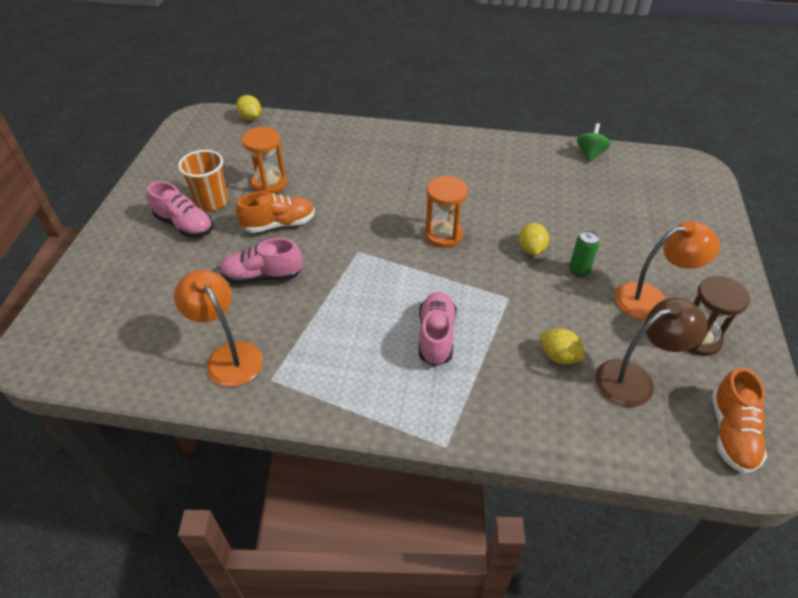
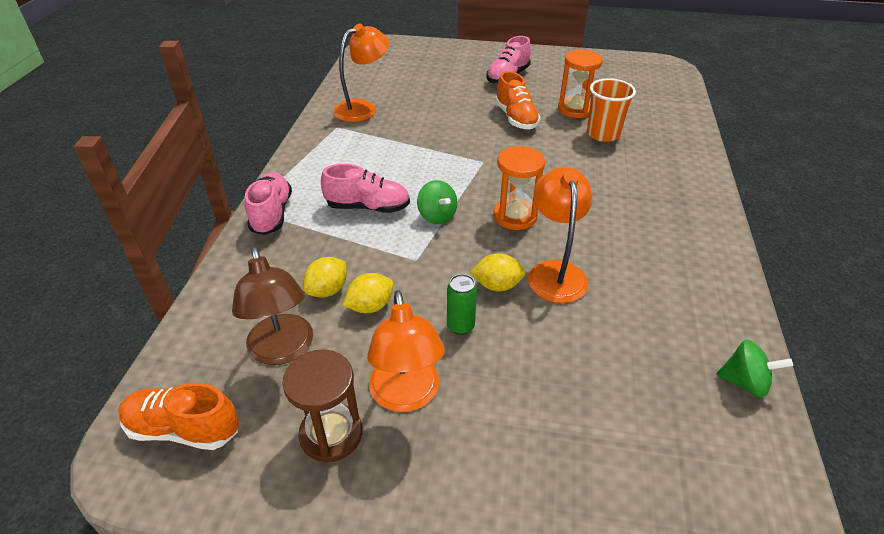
camera: 90 degrees right, 5 degrees down
orange cup [178,150,228,211] -> orange cup moved to [587,78,636,142]
pink shoe [220,238,303,284] -> pink shoe moved to [245,172,292,235]
yellow lemon [236,95,261,121] -> yellow lemon moved to [343,273,394,313]
none -> green spinning top [417,180,457,224]
none -> orange lamp [528,167,593,303]

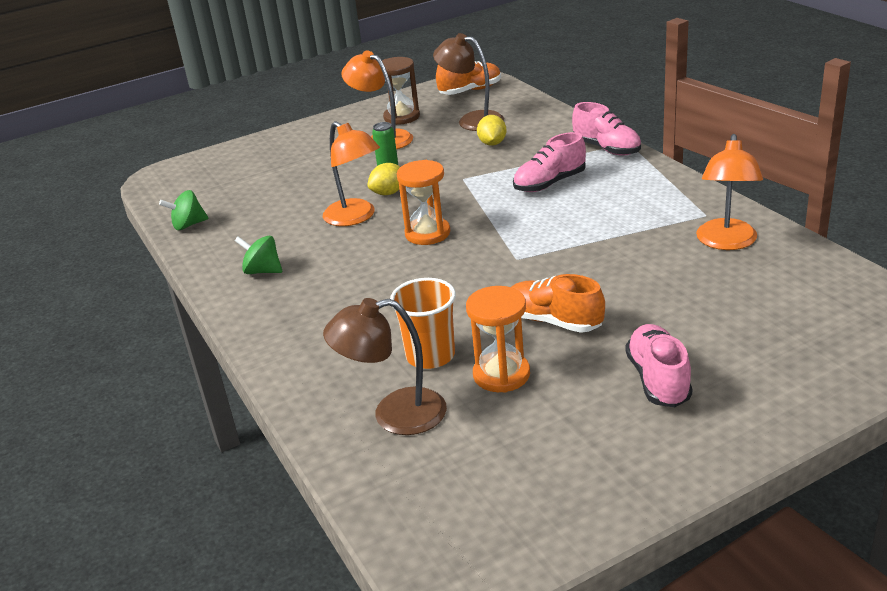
camera: 145 degrees right, 10 degrees down
yellow lemon [343,273,394,313] -> none
green spinning top [417,180,457,224] -> green spinning top moved to [235,236,282,274]
none -> brown lamp [323,298,447,435]

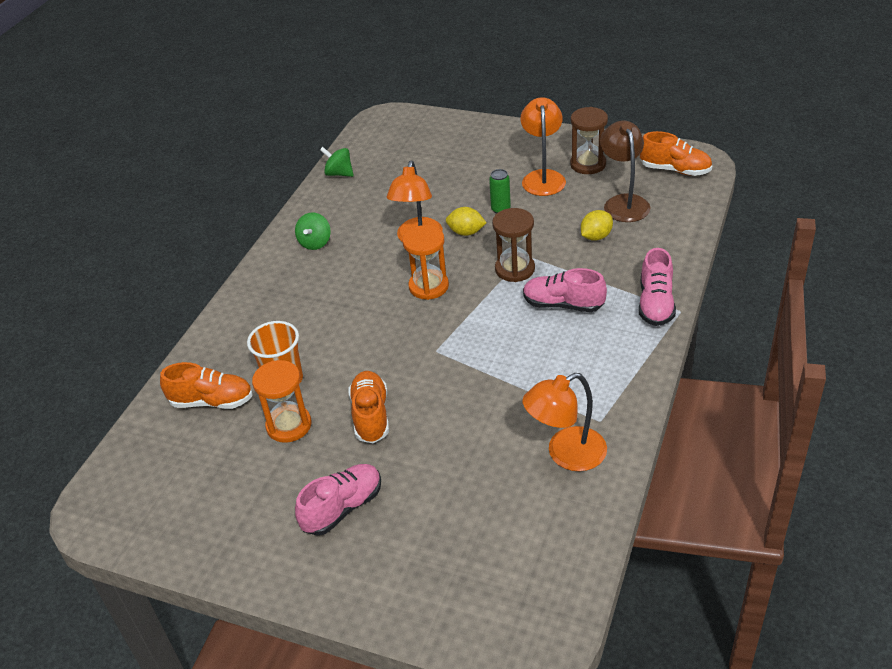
camera: 50 degrees right, 10 degrees up
green spinning top [235,236,282,274] -> green spinning top turned 150 degrees counterclockwise [295,212,331,250]
brown lamp [323,298,447,435] -> orange shoe [160,362,253,409]
none -> brown hourglass [492,208,535,282]

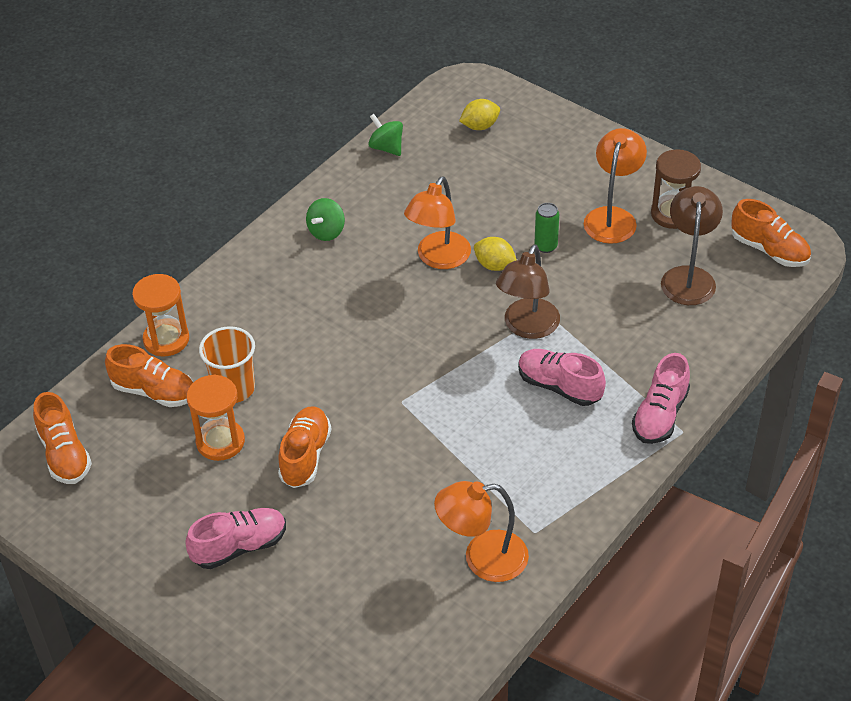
camera: 15 degrees right, 5 degrees up
orange hourglass [402,225,449,300] -> orange hourglass moved to [132,274,189,356]
brown hourglass [492,208,535,282] -> brown lamp [496,244,560,339]
yellow lemon [581,210,613,241] -> yellow lemon moved to [459,99,500,130]
none -> orange shoe [33,392,92,484]

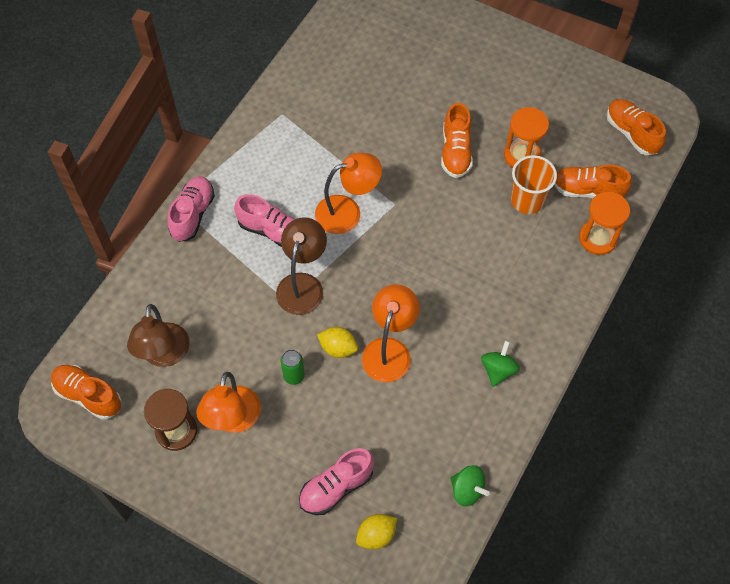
camera: 170 degrees right, 15 degrees up
pink shoe [185,508,286,569] -> pink shoe moved to [299,448,374,515]
orange lamp [434,481,529,582] -> orange lamp moved to [315,153,382,234]

